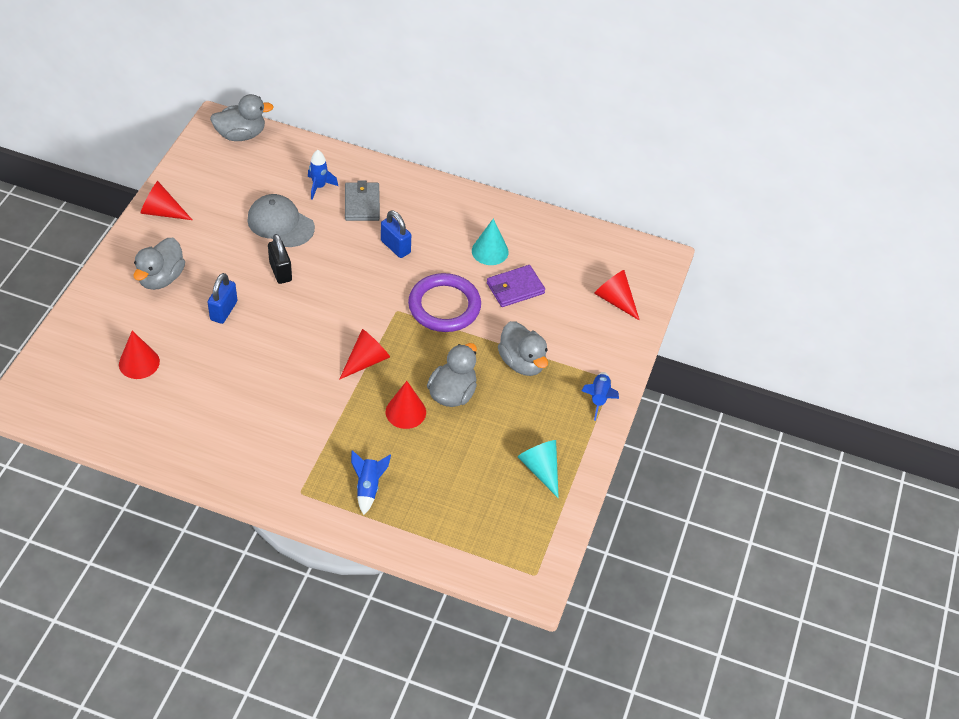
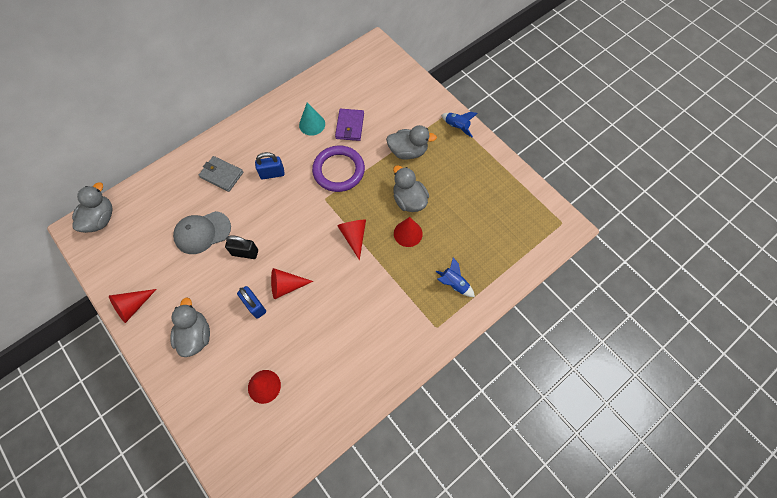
camera: 55 degrees left, 15 degrees up
grey duck [133,238,185,290] -> grey duck turned 150 degrees counterclockwise [170,297,210,357]
blue rocket [308,150,338,200] -> none
turquoise cone [518,440,559,499] -> none
red cone [594,270,640,321] -> red cone moved to [271,268,313,299]

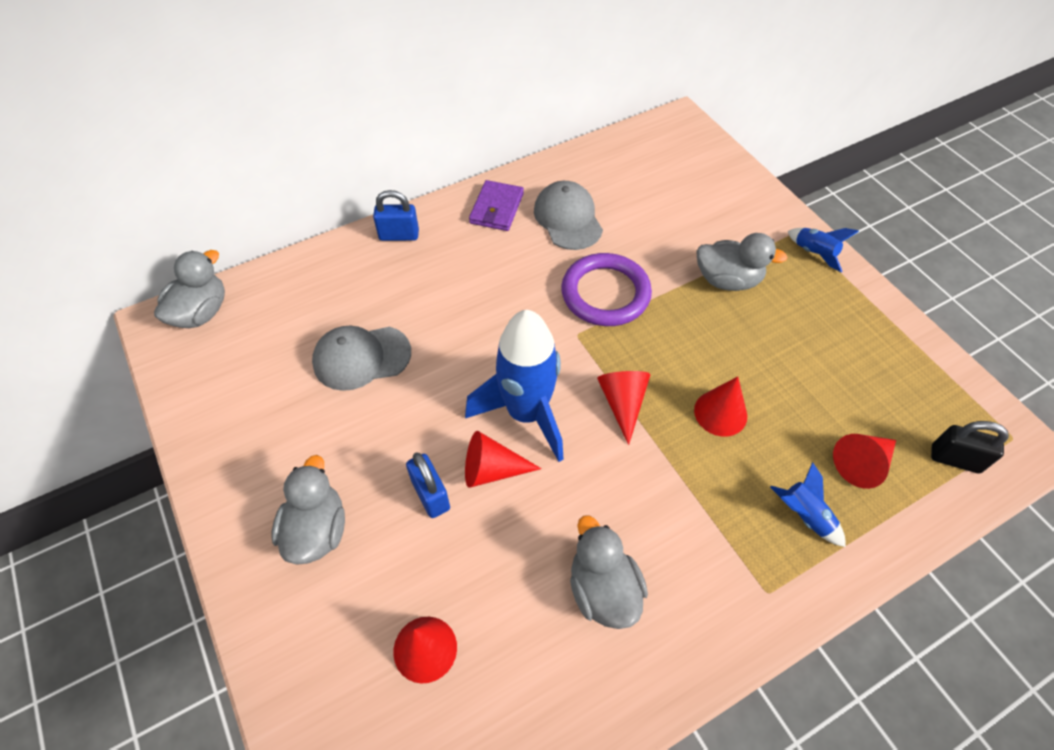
camera: 10 degrees right, 10 degrees down
red cone [109,289,157,323] -> red cone moved to [833,434,896,489]
grey wallet [199,156,243,192] -> none
black padlock [225,235,258,259] -> black padlock moved to [931,421,1009,473]
blue padlock [255,152,285,179] -> blue padlock moved to [373,190,419,241]
turquoise cone [299,102,325,136] -> grey cap [534,181,603,250]
purple wallet [335,109,364,141] -> purple wallet moved to [469,180,524,231]
grey duck [393,165,429,212] -> grey duck moved to [570,515,648,629]
none -> blue rocket [465,310,564,462]

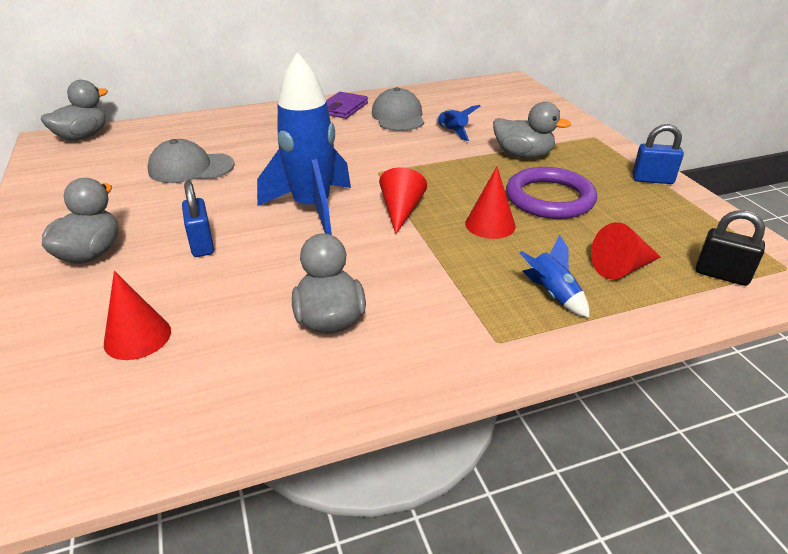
camera: 10 degrees right, 20 degrees down
blue padlock [373,190,419,241] -> blue padlock moved to [632,124,684,184]
red cone [465,431,542,488] -> none
purple ring [561,253,652,326] -> purple ring moved to [506,167,597,219]
blue rocket [788,228,859,273] -> blue rocket moved to [436,105,480,141]

